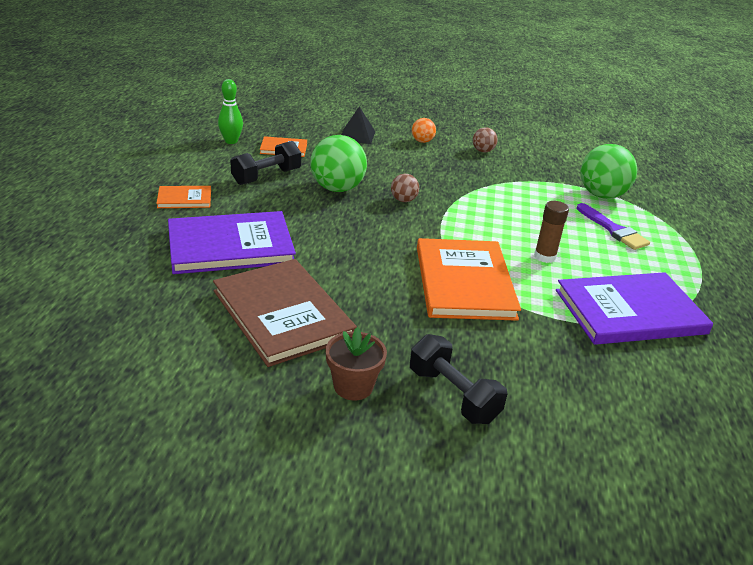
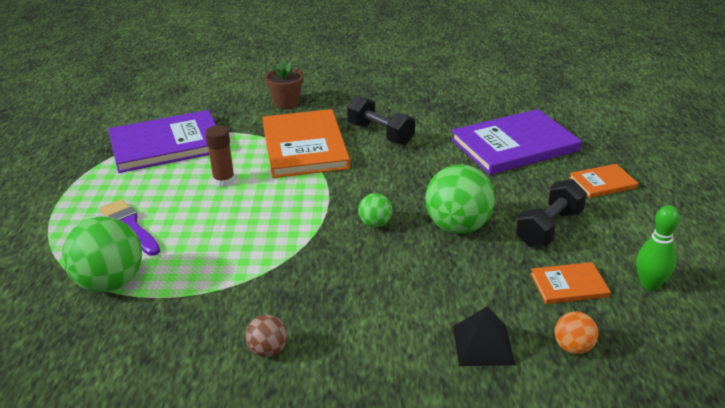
camera: 175 degrees right, 0 degrees up
brown book [213,259,357,367] -> none
brown flower pot [325,327,387,401] -> brown flower pot moved to [265,61,304,109]
brown ball [391,174,419,202] -> green ball [358,193,392,227]
black dumbbell [410,334,507,424] -> black dumbbell moved to [347,96,415,145]
orange ball [412,118,436,143] -> orange ball moved to [555,311,599,354]

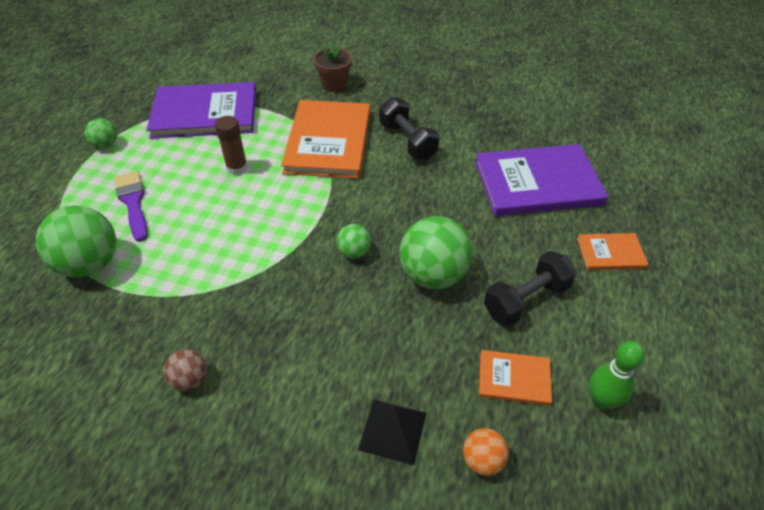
camera: 15 degrees right, 15 degrees up
none -> green ball [85,119,117,148]

